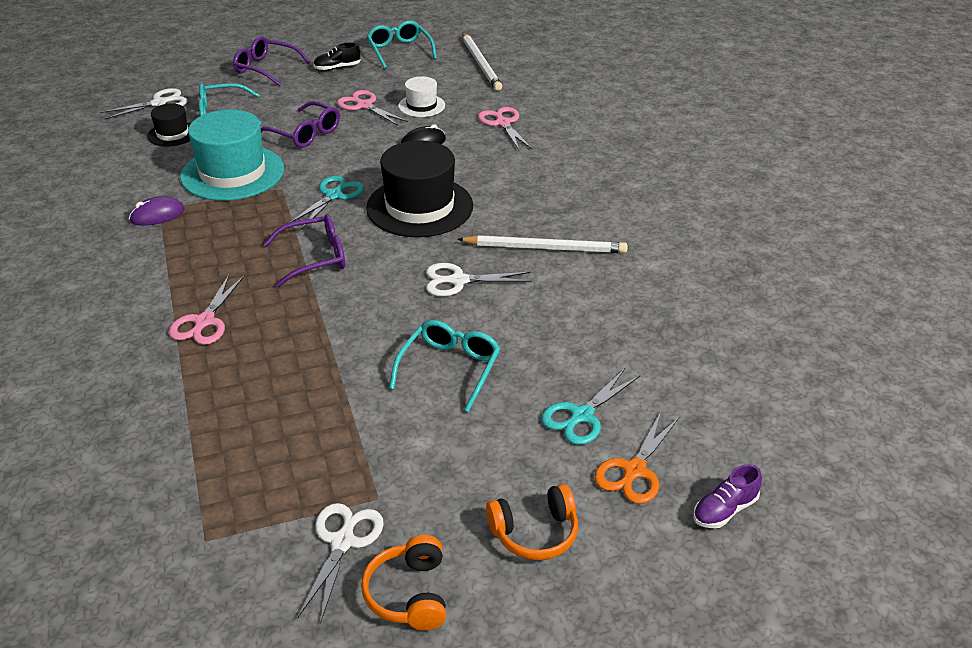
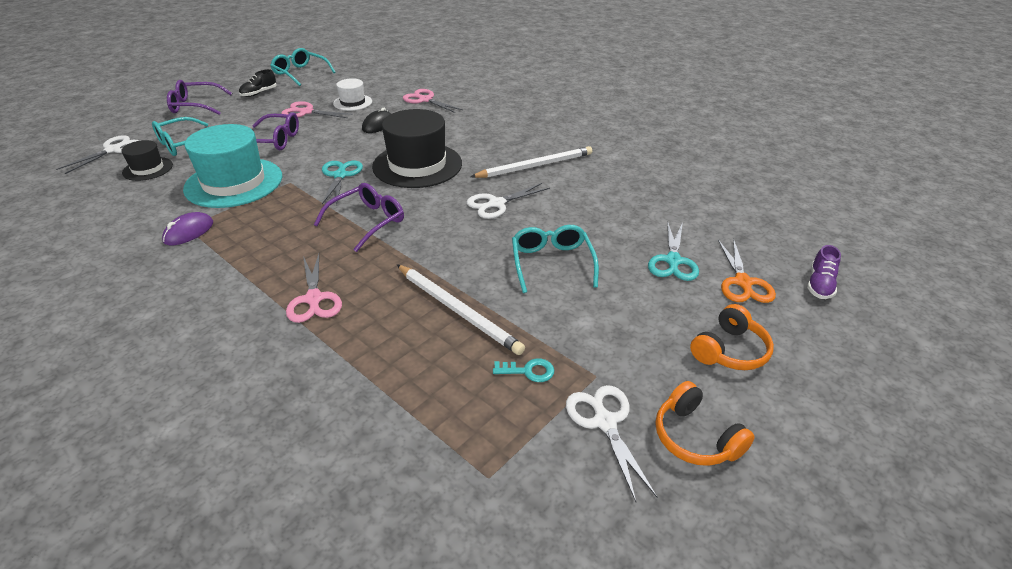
camera: 30 degrees left, 0 degrees up
white pencil [462,32,502,91] -> white pencil moved to [397,264,525,355]
none -> turquoise key [493,358,554,382]

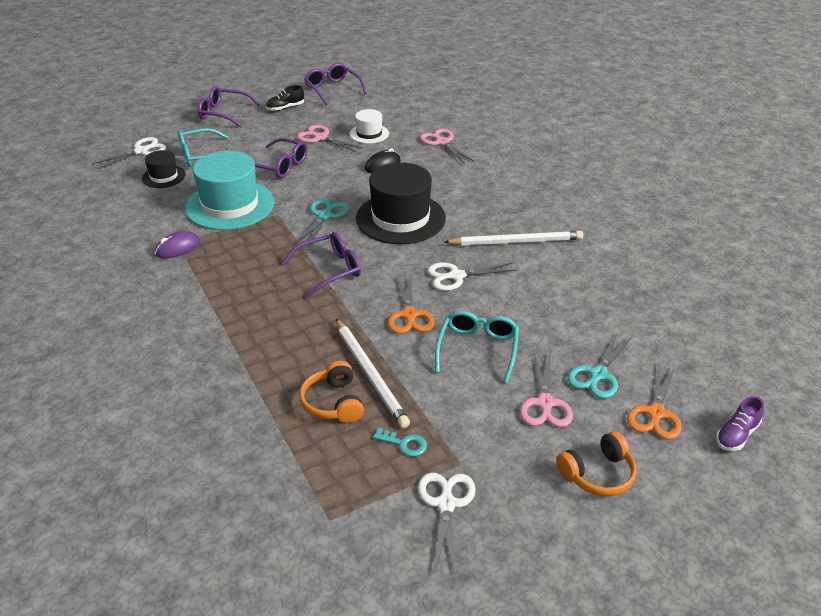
camera: 20 degrees right, 0 degrees up
turquoise glasses [270,48,335,86] -> purple glasses [304,63,367,105]
pink scissors [286,254,342,323] -> pink scissors moved to [520,353,573,427]
orange headphones [656,381,755,466] -> orange headphones moved to [299,361,364,423]
none -> orange scissors [388,275,435,334]

